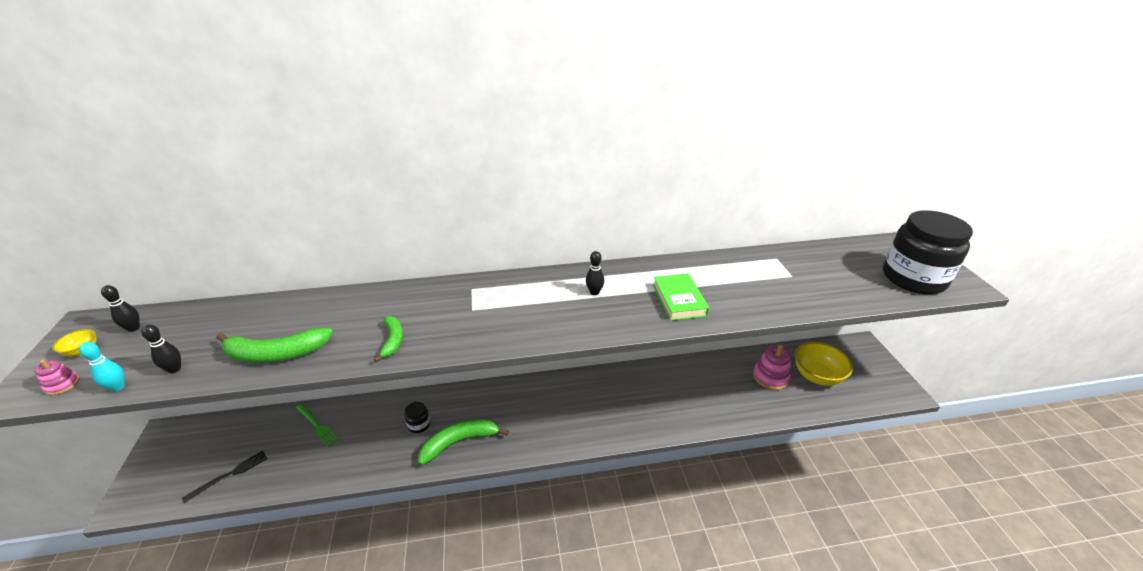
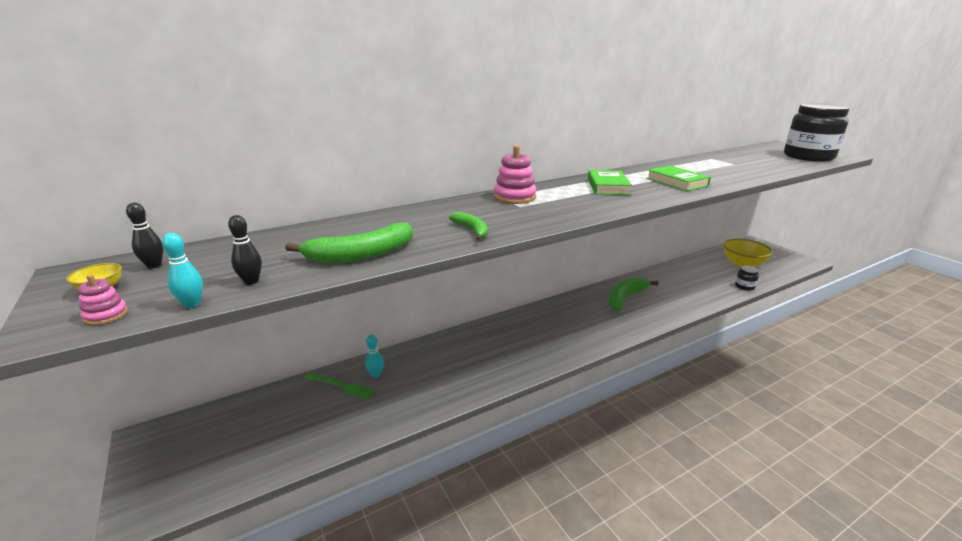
camera: 20 degrees left, 10 degrees down
black fork [182,451,268,503] -> none
black jar [405,402,430,433] -> black jar moved to [735,266,759,291]
green banana [418,419,509,465] -> green banana moved to [609,277,659,310]
black bowling pin [586,251,604,295] -> green book [588,170,632,195]
pink stacking toy [753,345,791,390] -> pink stacking toy moved to [494,145,536,204]
none -> turquoise bowling pin [365,335,384,378]

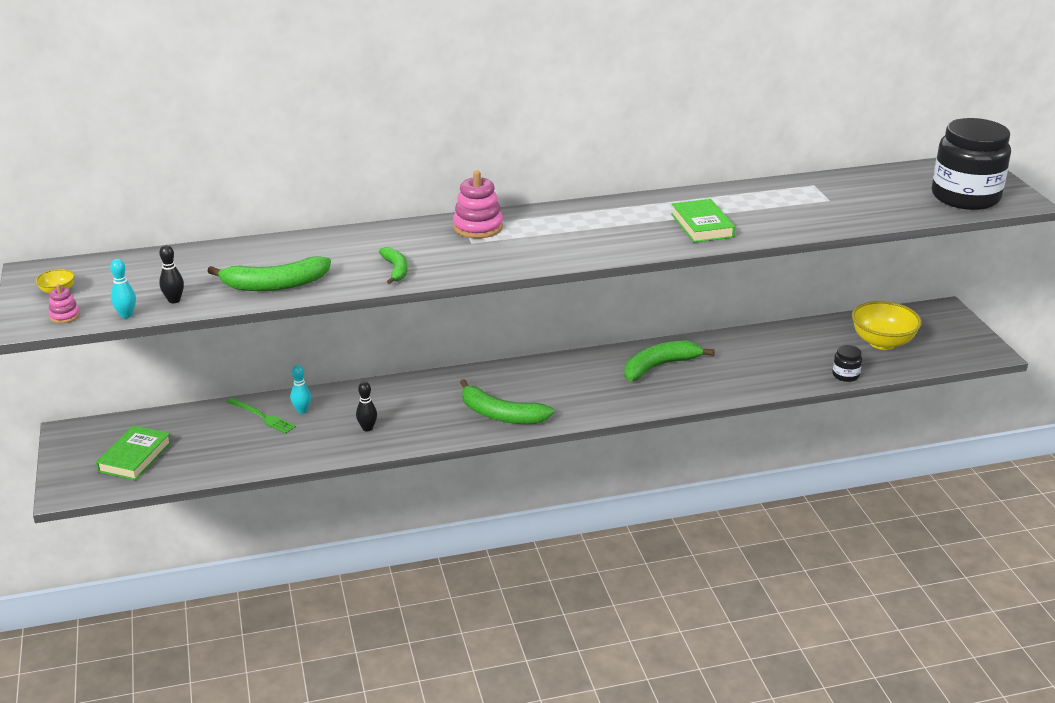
camera: 15 degrees right, 5 degrees up
black bowling pin [126,203,163,268] -> black bowling pin moved to [356,382,377,432]
green book [588,170,632,195] -> green book moved to [96,425,171,480]
none -> green banana [460,379,554,424]

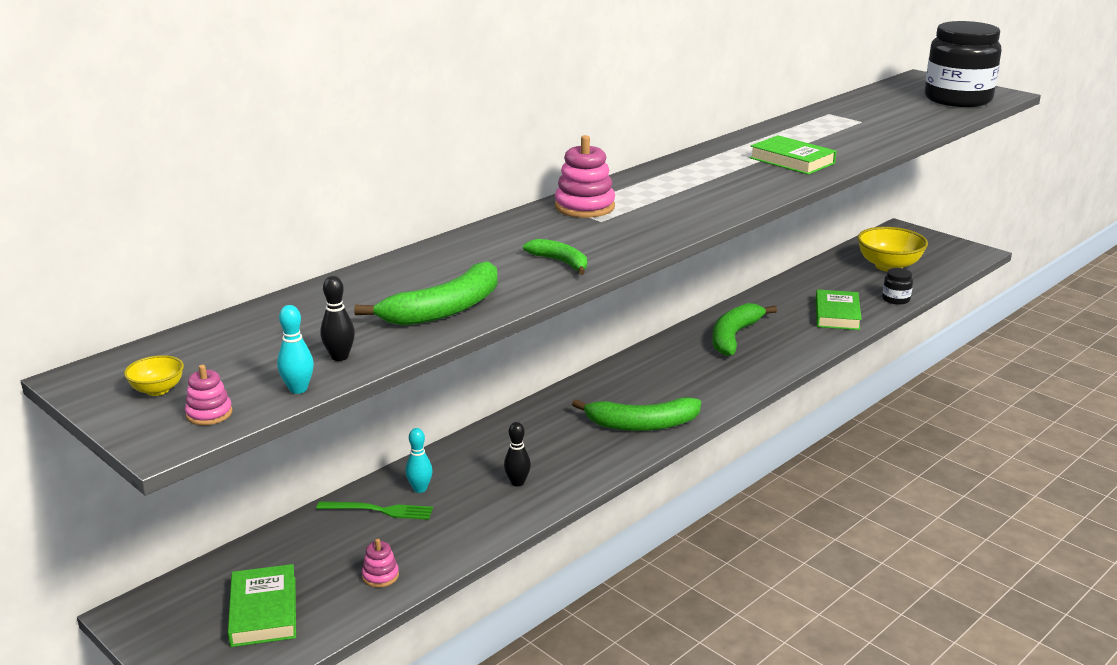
camera: 30 degrees left, 5 degrees down
none -> pink stacking toy [362,539,399,588]
none -> green book [816,289,862,330]

